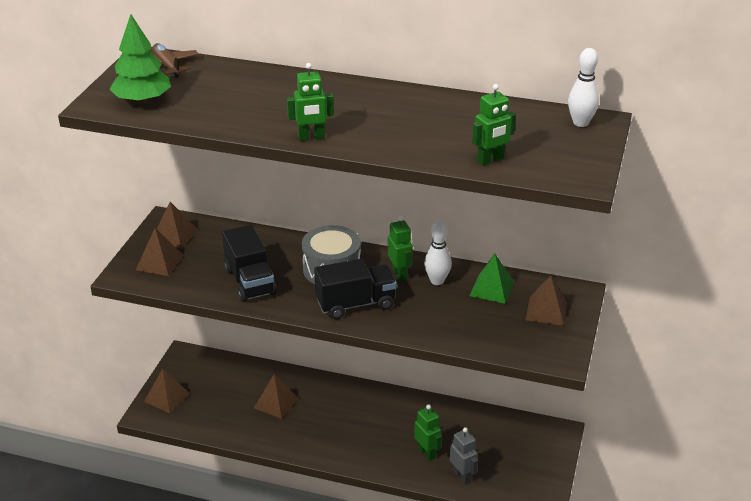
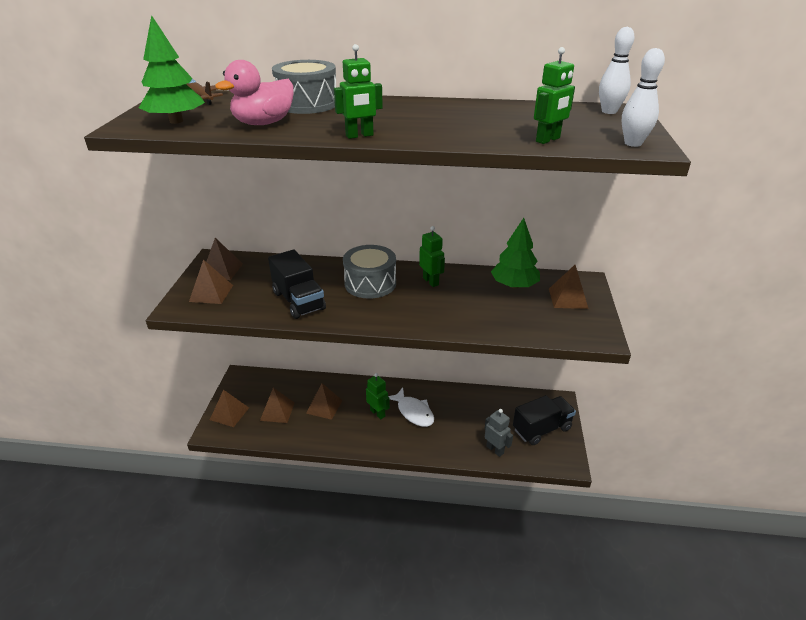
camera: 10 degrees left, 0 degrees up
black truck [314,259,397,319] -> black truck moved to [513,395,576,445]
green robot [414,405,442,461] -> green robot moved to [366,373,390,419]
white bowling pin [424,221,452,285] -> white bowling pin moved to [622,48,665,147]
green pyramid [470,254,514,304] -> green tree [491,218,540,289]
none -> pink duck [215,60,294,125]
none -> brown pyramid [260,388,295,423]
none -> grey drum [272,60,336,114]
none -> white fish [388,388,434,427]

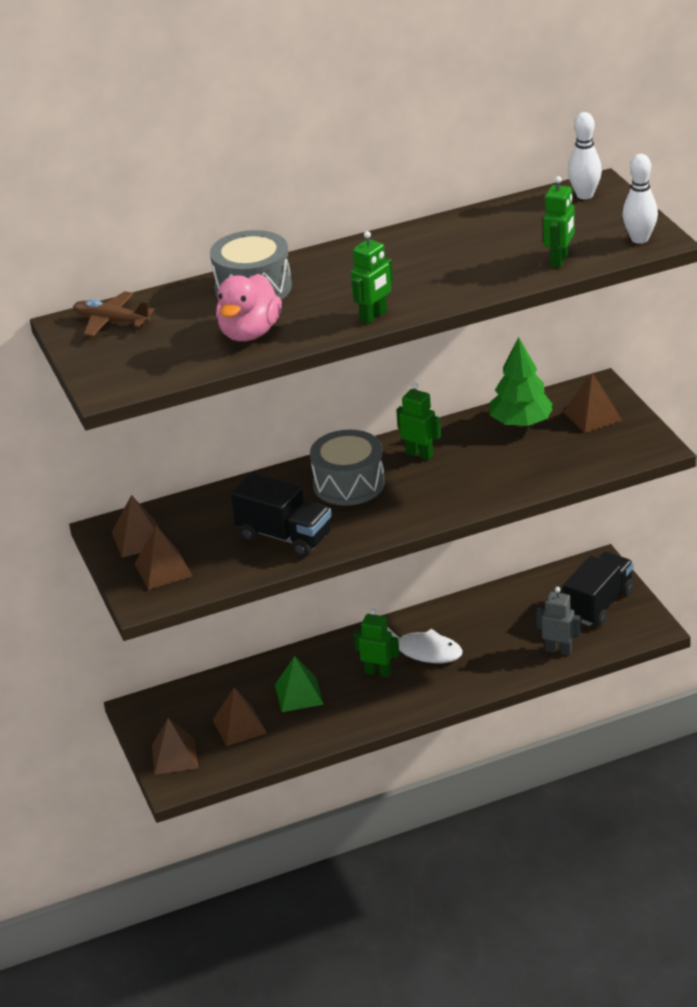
camera: 25 degrees left, 0 degrees up
green tree [139,15,205,124] -> none
brown pyramid [306,383,343,420] -> green pyramid [275,656,324,712]

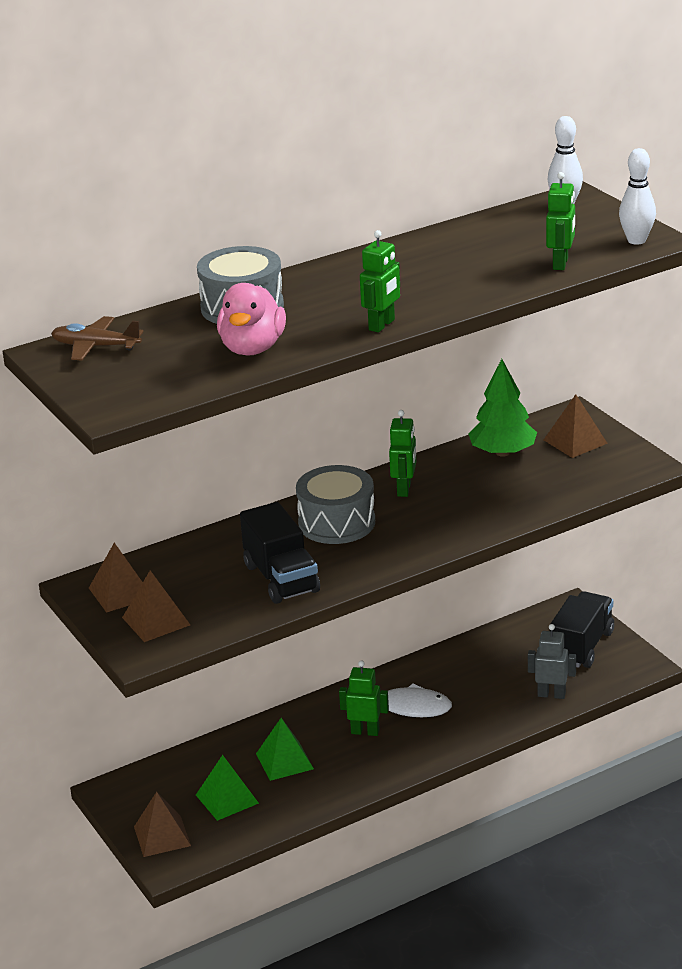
camera: 10 degrees left, 5 degrees down
brown pyramid [213,688,267,746] -> green pyramid [196,755,259,821]
black truck [231,473,332,557] -> black truck turned 45 degrees clockwise [240,502,320,604]
green robot [396,383,441,460] -> green robot turned 75 degrees clockwise [389,410,416,497]

